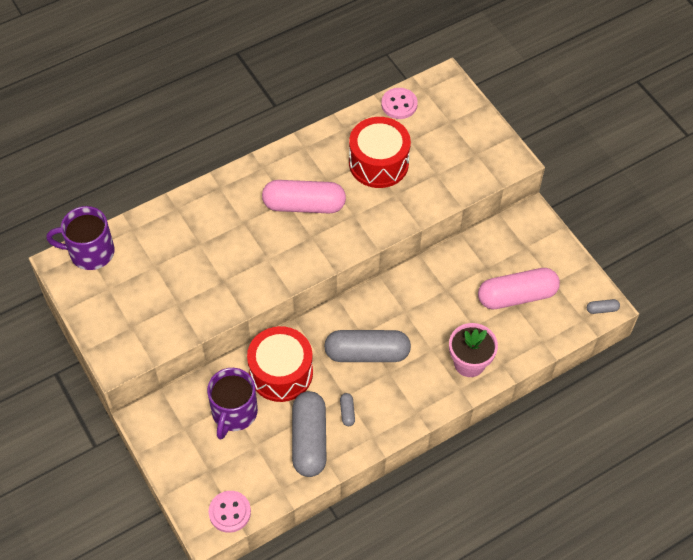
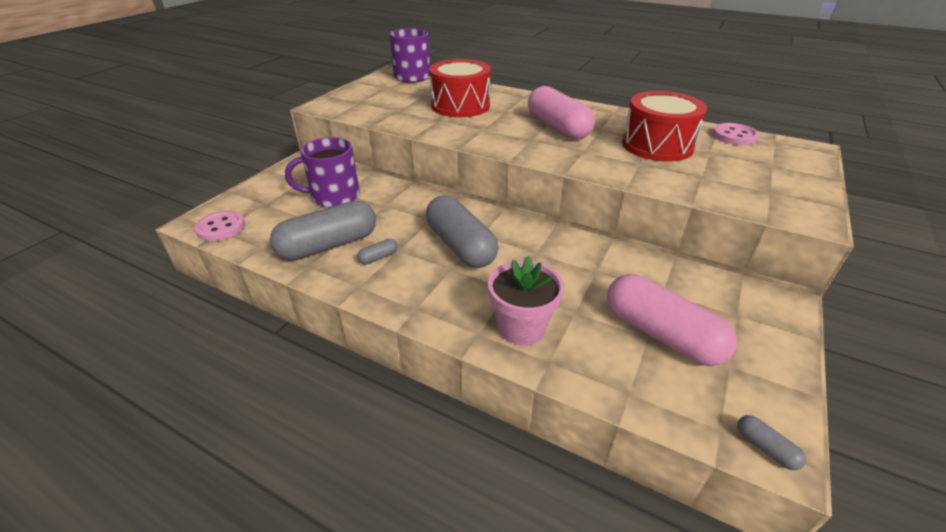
camera: 60 degrees right, 20 degrees down
red drum [247,326,313,402] -> red drum moved to [429,59,491,117]

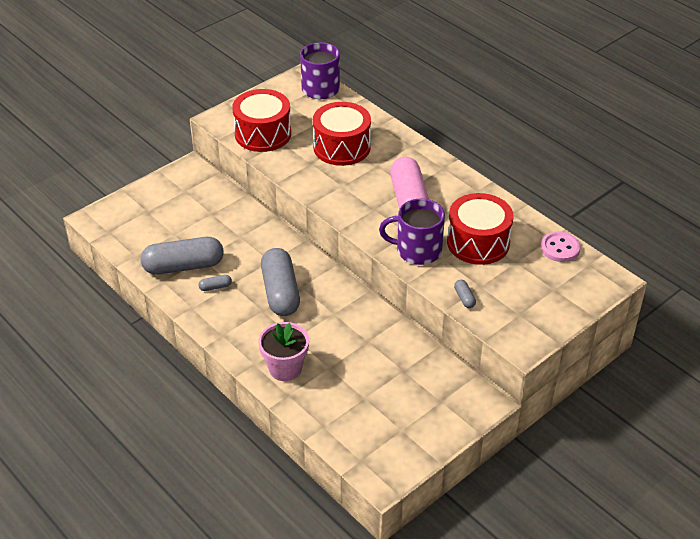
camera: 20 degrees right, 5 degrees up
pink button [195,211,245,241] -> none
purple mug [285,137,360,207] -> purple mug moved to [379,199,445,265]
pink capsule [607,274,737,366] -> none
grey capsule [737,415,806,470] -> grey capsule moved to [454,280,476,308]
none -> red drum [232,89,291,152]

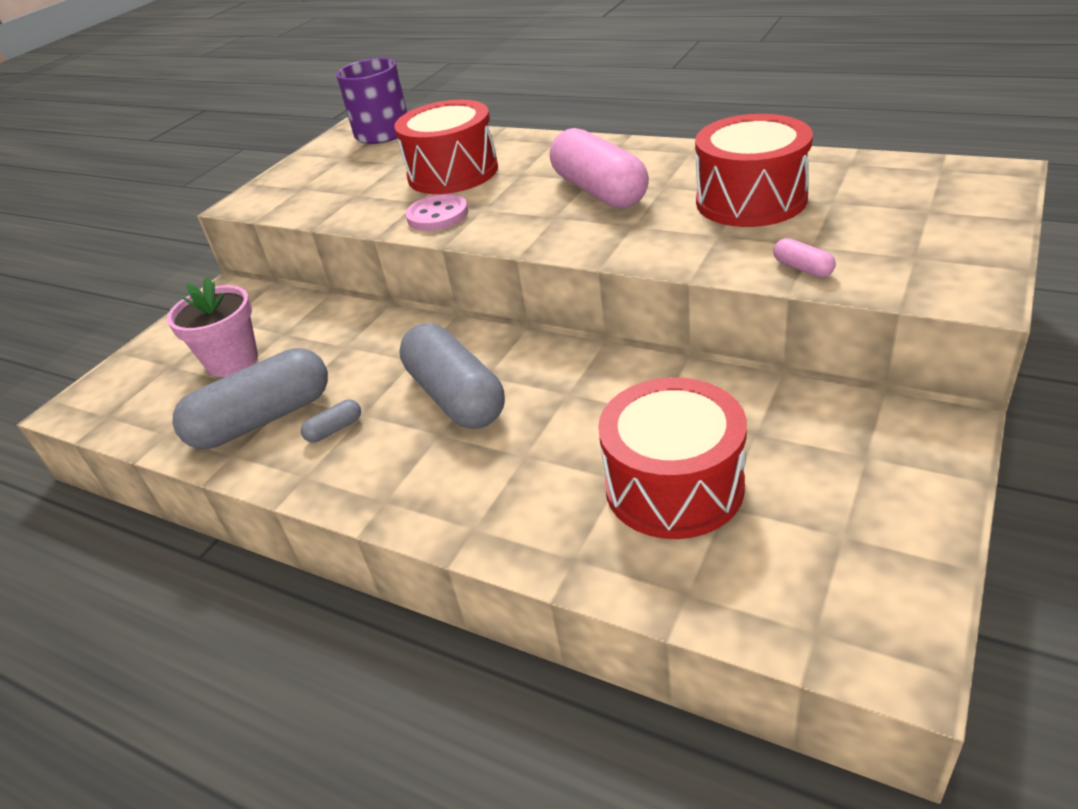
camera: 15 degrees left, 5 degrees down
red drum [232,89,291,152] -> red drum moved to [598,377,747,539]
pink flower pot [258,322,309,381] -> pink flower pot moved to [167,277,258,377]
purple mug [379,199,445,265] -> none
grey capsule [454,280,476,308] -> pink capsule [773,238,836,277]
pink button [541,231,581,262] -> pink button moved to [406,194,468,231]

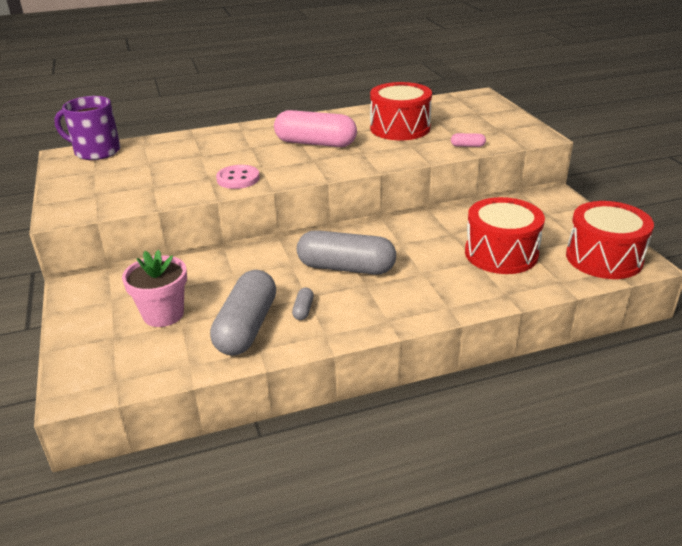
camera: 50 degrees left, 5 degrees down
red drum [394,100,498,194] -> red drum moved to [566,201,654,279]

